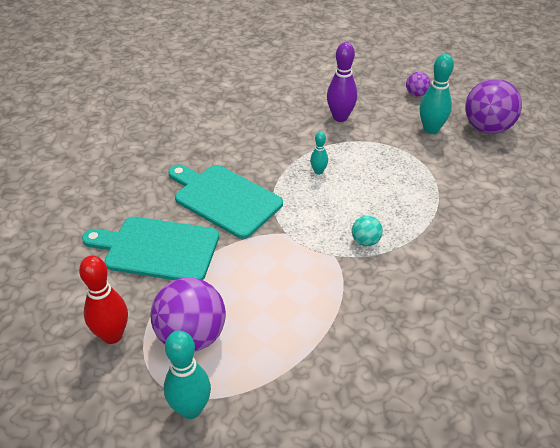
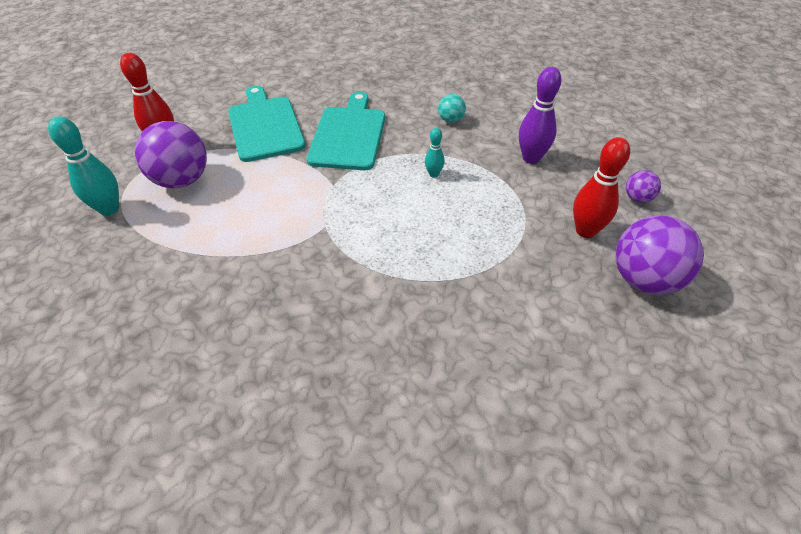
camera: 60 degrees right, 5 degrees up
turquoise ball [352,216,383,246] -> turquoise ball moved to [438,94,466,123]
turquoise bowling pin [420,54,454,134] -> red bowling pin [573,137,630,238]

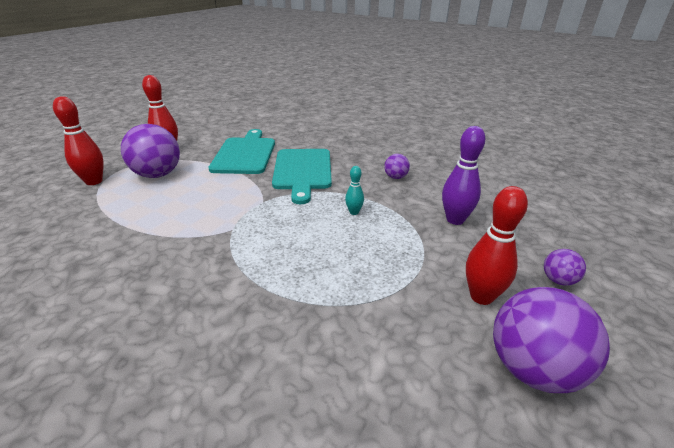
camera: 20 degrees right, 15 degrees down
turquoise bowling pin [48,116,119,216] -> red bowling pin [53,96,104,185]
turquoise cutting board [307,92,385,170] -> turquoise cutting board turned 150 degrees clockwise [272,149,332,204]
turquoise ball [438,94,466,123] -> purple ball [384,154,410,179]

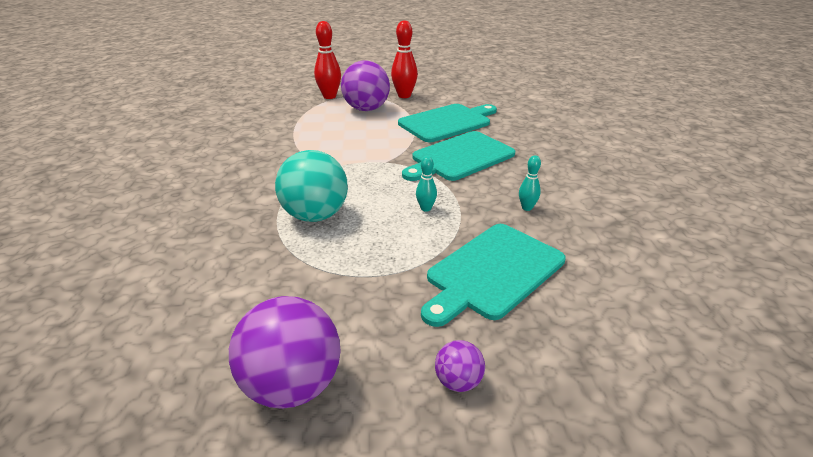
camera: 55 degrees right, 0 degrees up
purple ball [384,154,410,179] -> turquoise bowling pin [519,155,541,211]
purple bowling pin [442,126,485,225] -> turquoise cutting board [421,224,566,327]
red bowling pin [466,186,528,305] -> none
none -> turquoise ball [275,150,348,222]

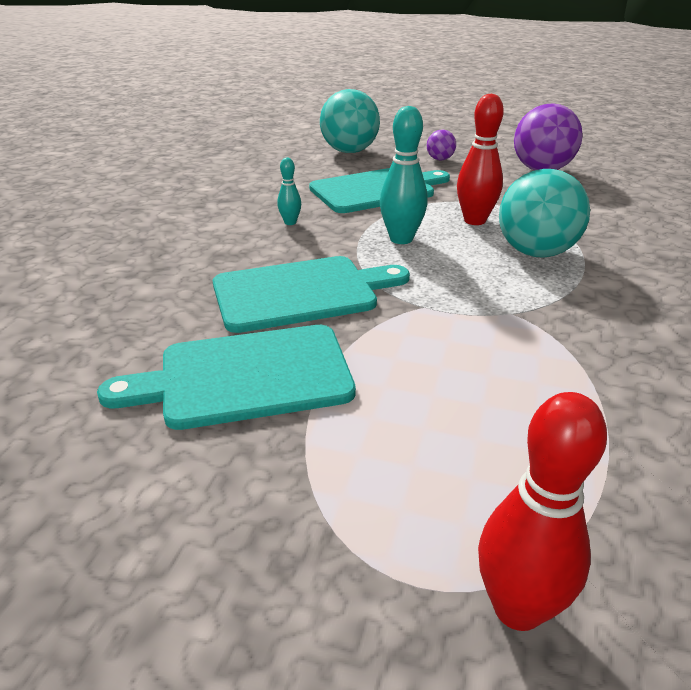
camera: 160 degrees left, 0 degrees up
purple ball [341,60,390,111] -> none
red bowling pin [391,20,418,98] -> red bowling pin moved to [457,93,504,225]
turquoise bowling pin [416,156,437,212] -> turquoise bowling pin [380,106,428,244], size x1.85
none -> turquoise ball [320,89,380,153]

